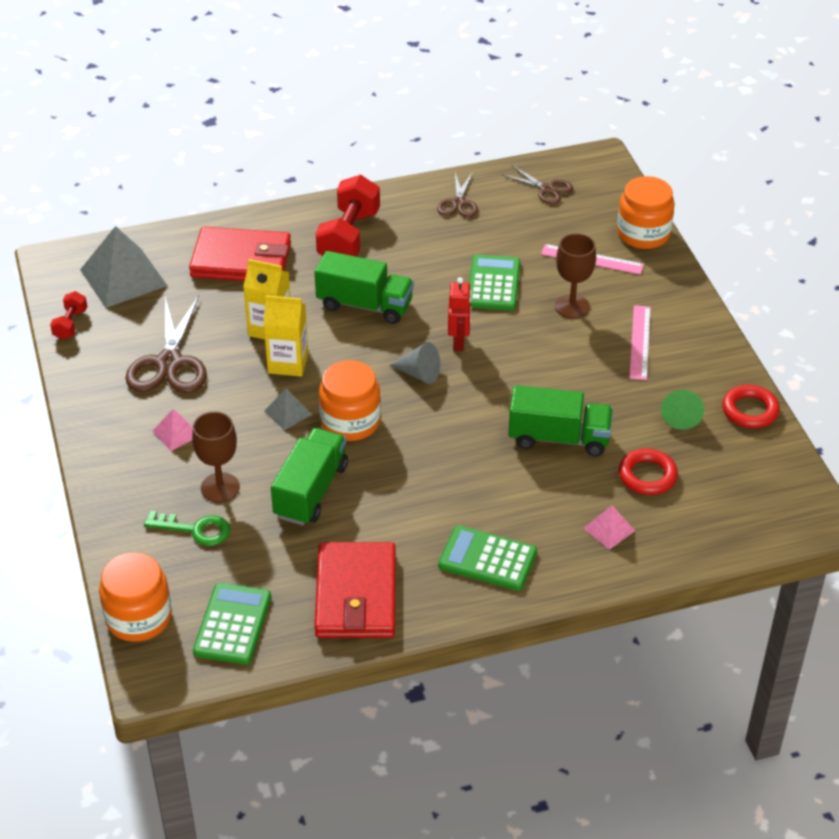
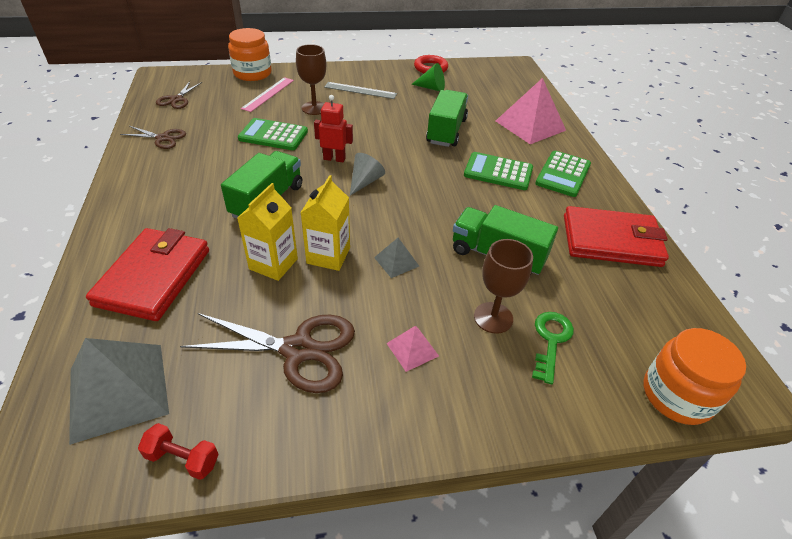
camera: 85 degrees left, 0 degrees up
green calculator [193,583,271,665] -> green calculator moved to [464,152,533,190]
red dumbbell [316,175,380,257] -> none
orange jar [319,360,381,441] -> none
brown scissors [503,165,573,205] -> brown scissors turned 150 degrees clockwise [156,81,202,109]
pink pyramid [583,505,635,550] -> pink pyramid [496,78,566,144], size x2.07
red ring [619,449,678,495] -> none
pink ruler [629,305,651,380] -> grey ruler [324,82,397,99]

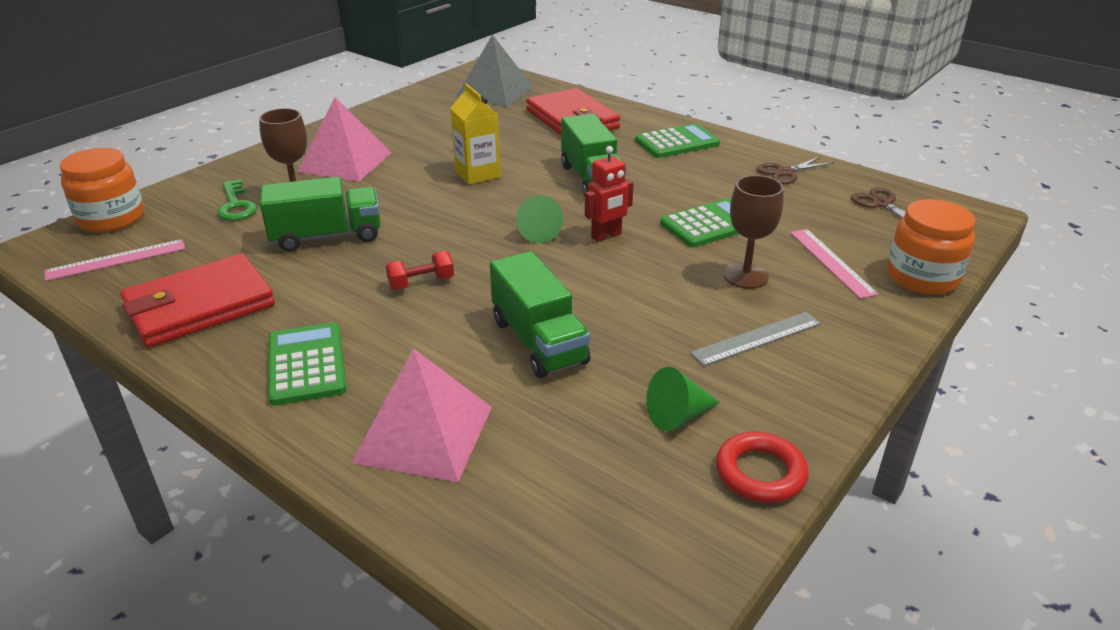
camera: 140 degrees right, 10 degrees down
red dumbbell [138,423,219,480] -> red dumbbell moved to [386,251,454,290]
brown scissors [180,313,355,393] -> none
yellow carton [237,183,298,281] -> none
grey cone [350,153,385,196] -> green cone [516,195,563,243]
grey pyramid [374,238,419,278] -> none
pink pyramid [387,326,439,372] -> pink pyramid [297,97,391,181], size x2.07
green calculator [464,152,533,190] -> green calculator moved to [635,123,720,158]
none -> pink ruler [44,239,185,281]

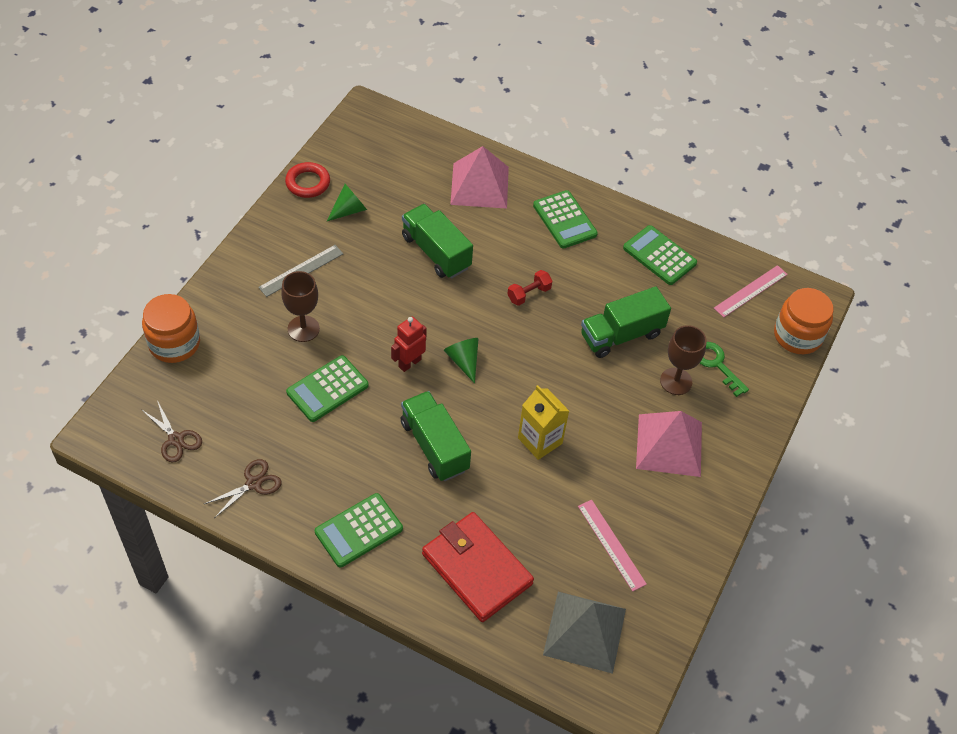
camera: 165 degrees right, 20 degrees up
red wallet [120,254,275,348] -> green calculator [623,225,697,285]
pink ruler [790,229,879,299] -> pink ruler moved to [578,500,647,592]

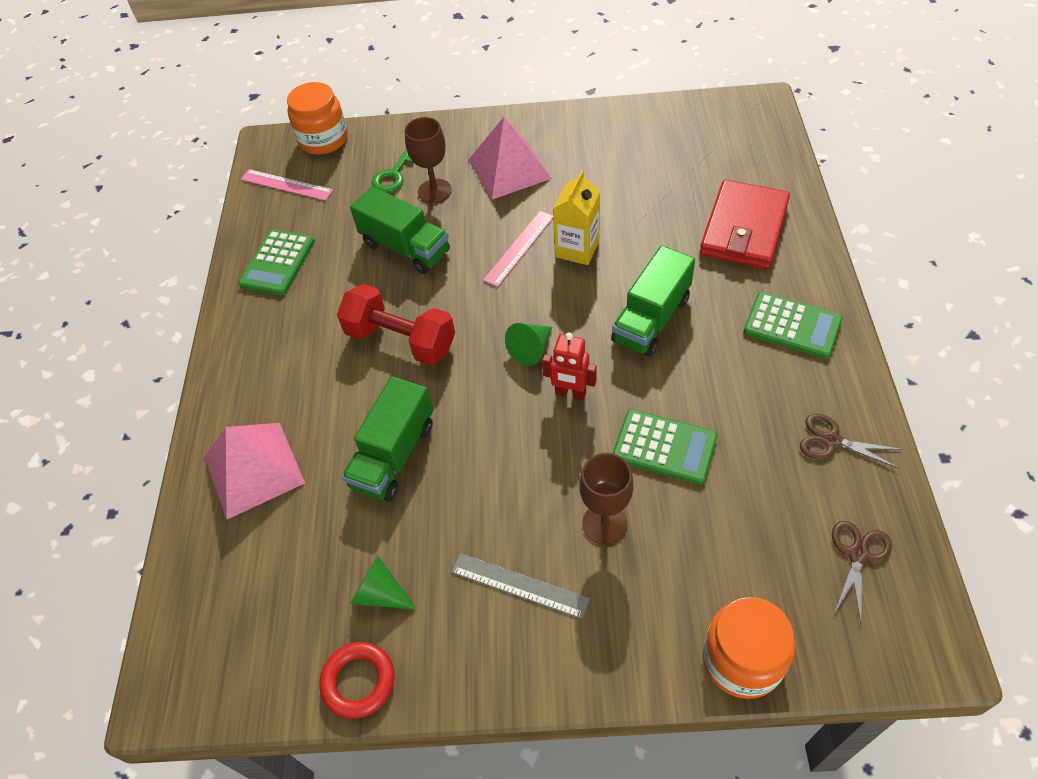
camera: 110 degrees left, 0 degrees up
red dumbbell [508,270,552,306] -> red dumbbell [337,284,455,365], size x2.00
green calculator [533,190,598,249] -> none
grey pyramid [543,592,626,674] -> none
pink ruler [578,500,647,592] -> pink ruler moved to [483,211,553,287]

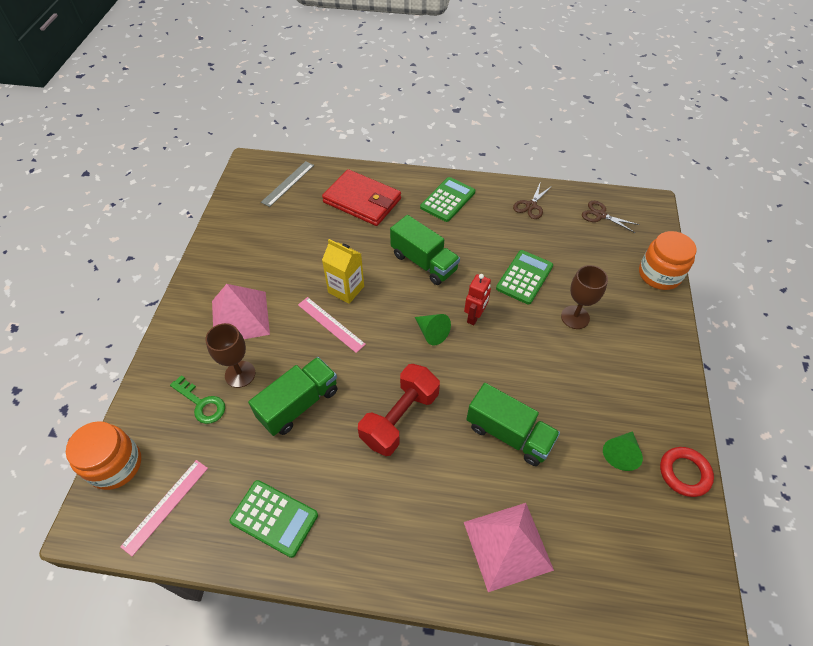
camera: 85 degrees left, 0 degrees up
grey ruler [452,553,590,619] -> grey ruler moved to [261,161,314,207]

